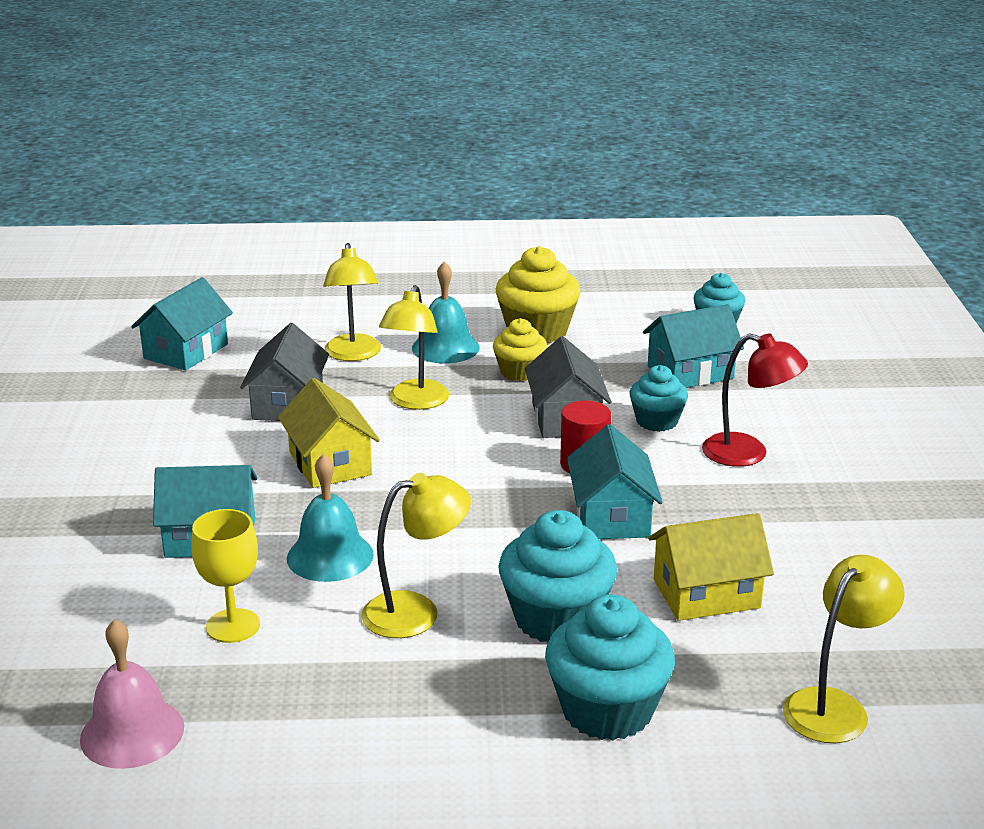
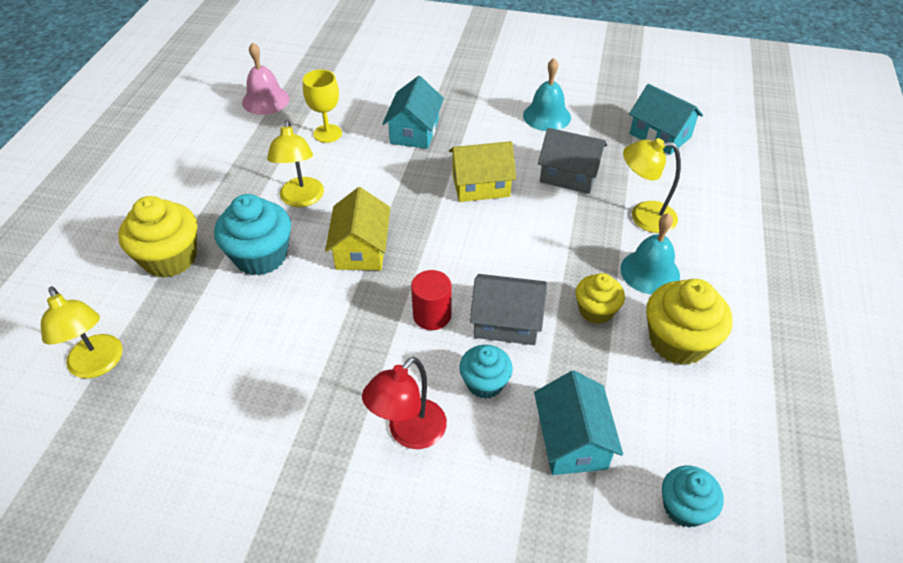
camera: 105 degrees right, 20 degrees up
turquoise bell [287,453,374,582] -> turquoise bell moved to [523,58,571,131]
yellow lamp [379,285,449,410] -> none
turquoise cupcake [545,594,675,740] -> yellow cupcake [118,196,197,278]
turquoise house [567,424,663,539] -> none
yellow house [648,513,774,621] -> yellow house moved to [325,187,390,270]

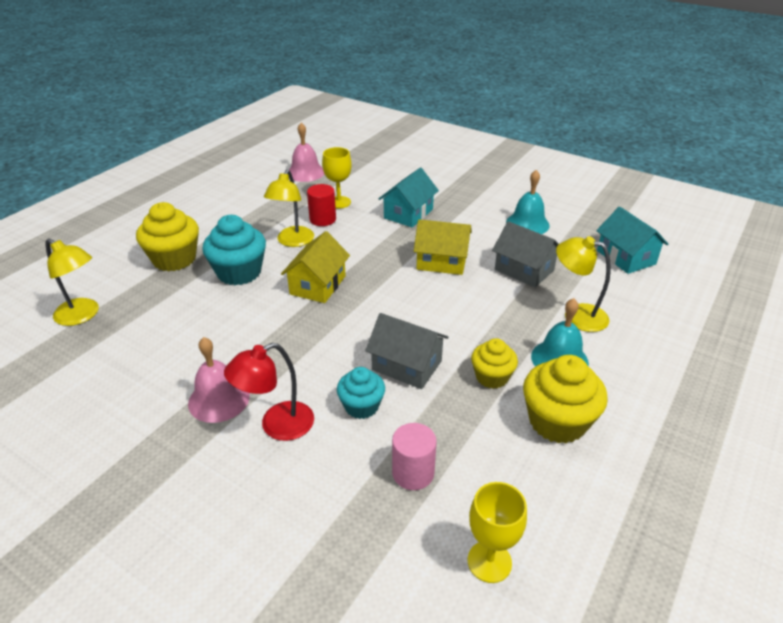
camera: 20 degrees right, 10 degrees down
yellow lamp [41,286,123,378] -> yellow lamp turned 45 degrees counterclockwise [45,239,99,326]
red cylinder [411,270,452,330] -> red cylinder moved to [307,184,336,226]
turquoise house [534,371,623,475] -> pink cylinder [392,423,437,490]
turquoise cupcake [662,466,724,528] -> yellow goblet [468,482,527,583]
none -> pink bell [188,337,250,423]

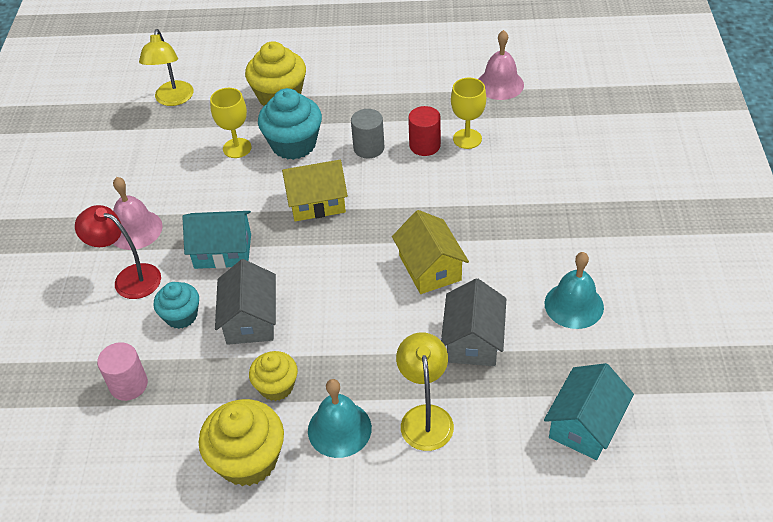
camera: 60 degrees right, 10 degrees up
yellow lamp [264,169,314,247] -> grey cylinder [351,109,385,158]
turquoise house [379,168,439,228] -> turquoise house moved to [182,211,251,269]
yellow goblet [468,482,527,583] -> yellow goblet moved to [210,88,251,158]

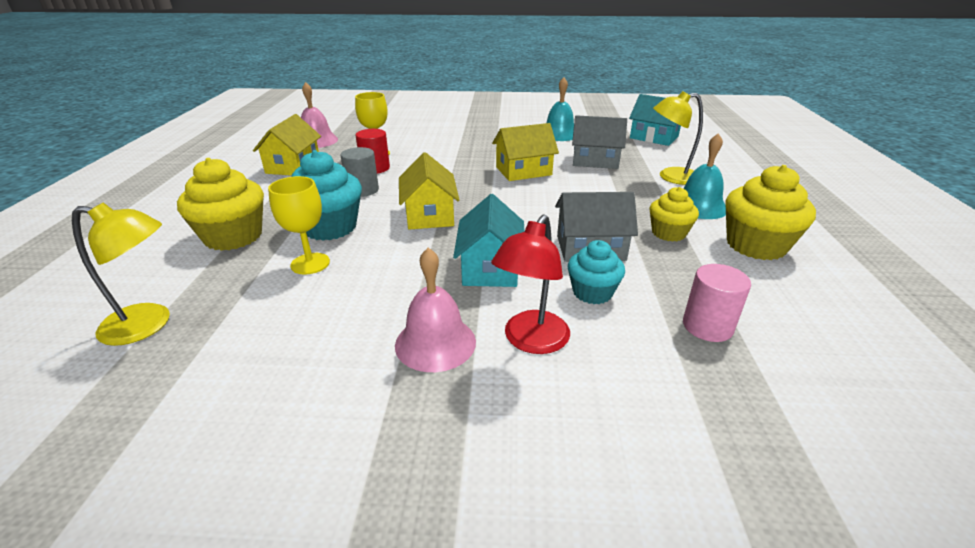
camera: 90 degrees left, 15 degrees down
none -> yellow house [253,114,321,176]

